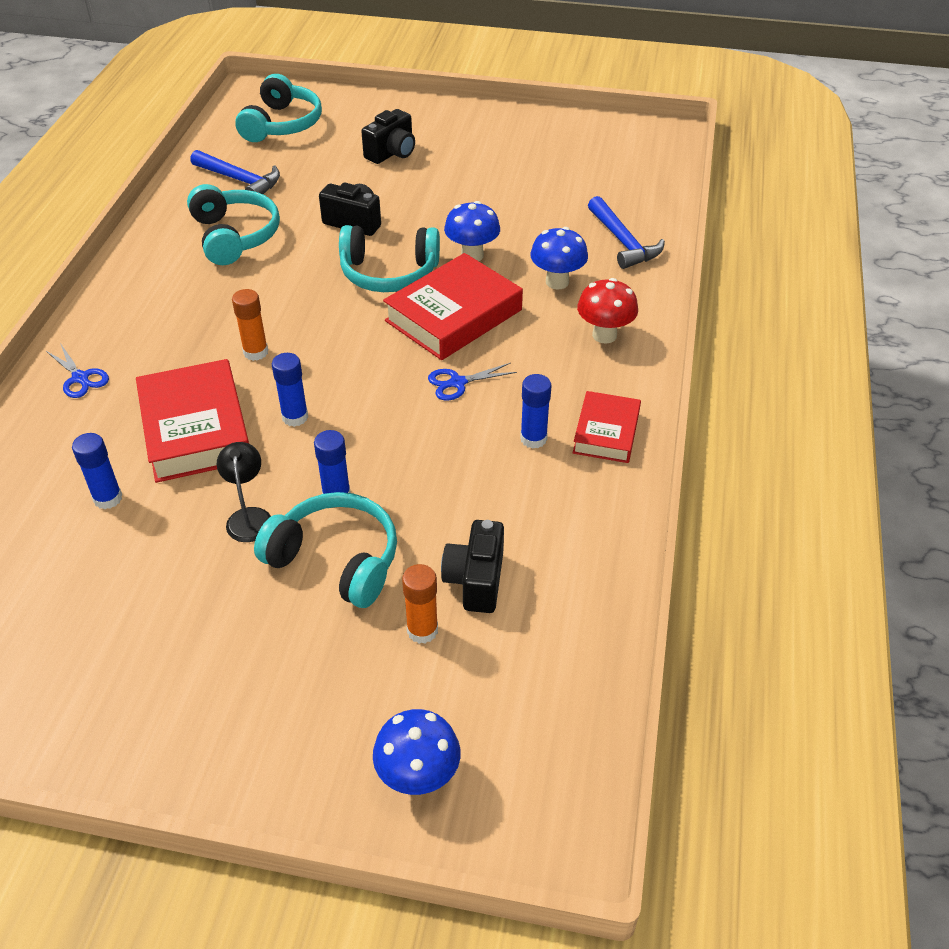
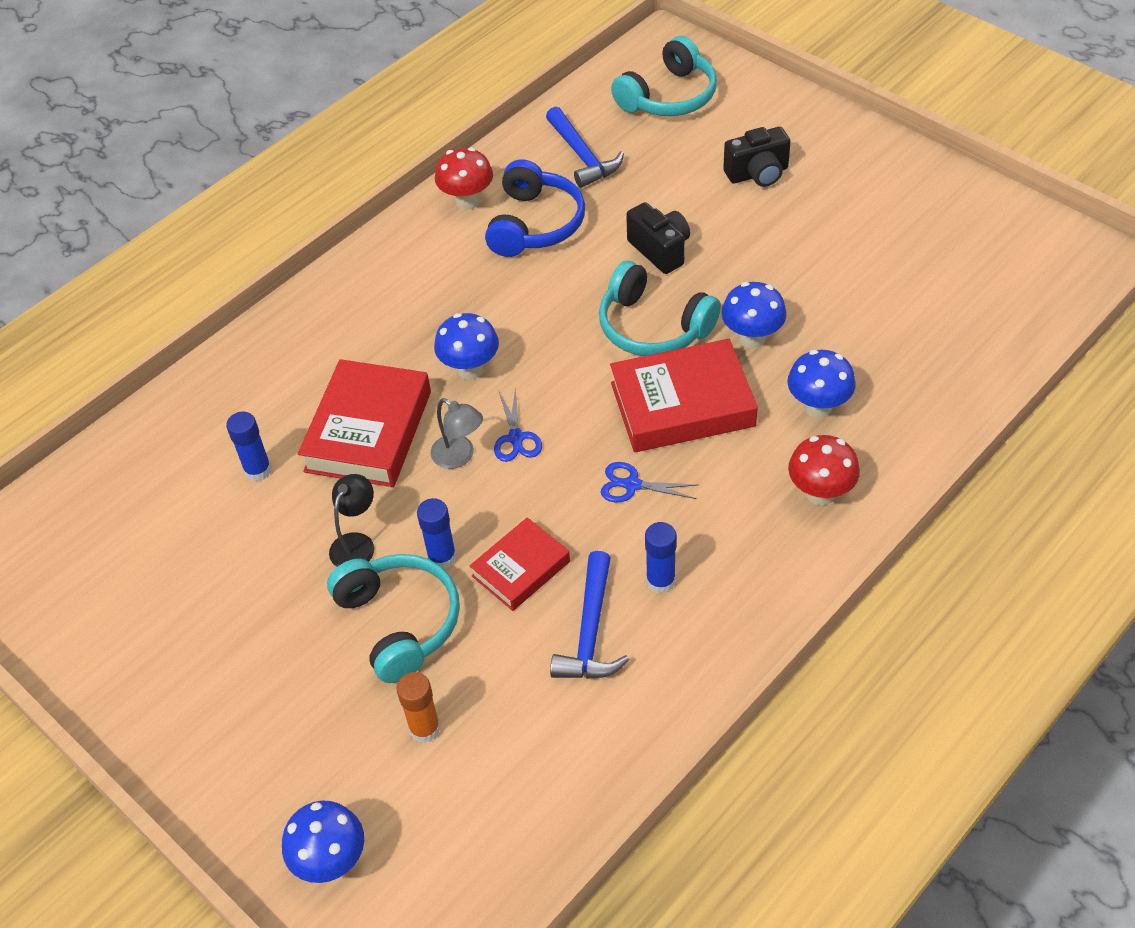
camera: 35 degrees right, 5 degrees up
blue scissors [46,343,109,398] -> blue scissors moved to [494,387,542,462]
turquoise headphones [187,184,280,265] -> blue headphones [485,159,585,257]
orange glue stick [232,289,268,361] -> blue mushroom [434,313,499,380]
blue glue stick [272,353,308,427] -> grey lamp [430,398,483,469]
black camera [441,520,504,613] -> none
red book [573,391,641,463] -> red book moved to [470,517,570,611]
blue hammer [588,196,665,269] -> blue hammer moved to [550,551,629,679]
none -> red mushroom [435,148,493,210]

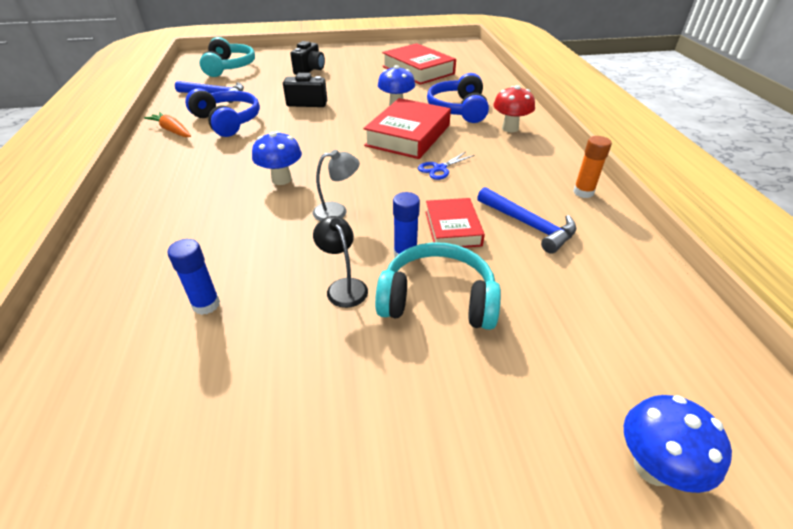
camera: 55 degrees left, 10 degrees down
red book [298,359,431,487] -> red book moved to [382,43,456,85]
orange glue stick [397,672,441,743] -> orange glue stick moved to [573,136,612,198]
red mushroom [435,148,493,210] -> orange carrot [144,112,191,137]
blue scissors [494,387,542,462] -> none
turquoise headphones [599,261,721,356] -> none
blue glue stick [645,522,677,594] -> none
blue mushroom [787,350,856,418] -> blue headphones [427,73,489,123]

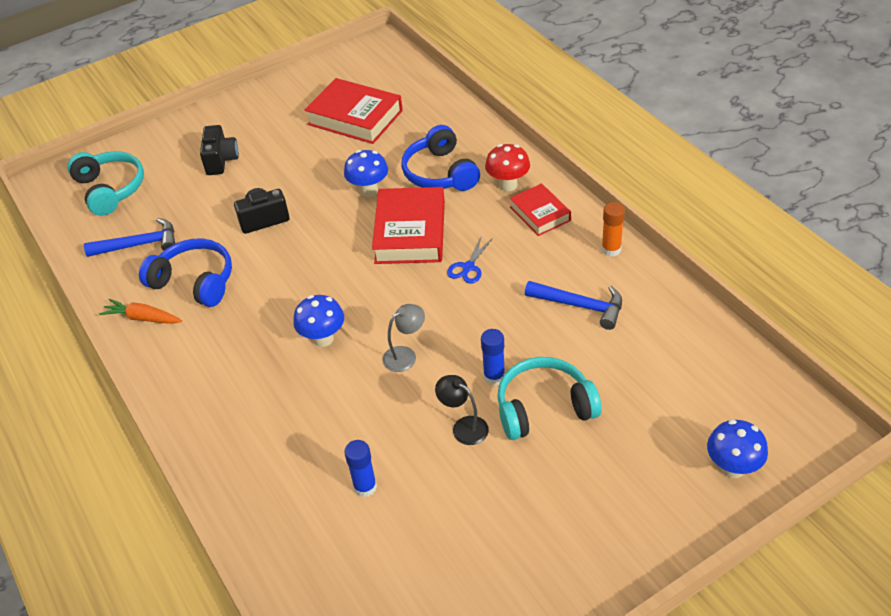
camera: 20 degrees left, 5 degrees up
red book [425,198,485,248] -> red book moved to [509,184,571,236]

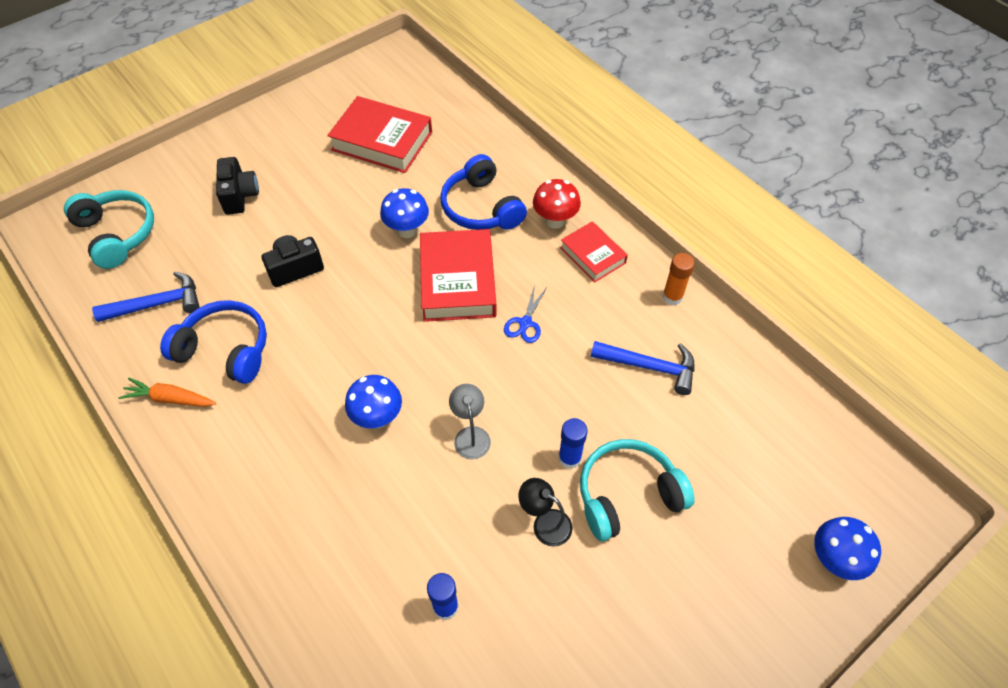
camera: 10 degrees left, 10 degrees up
grey lamp [383,304,425,372] -> grey lamp turned 60 degrees counterclockwise [449,384,491,459]

